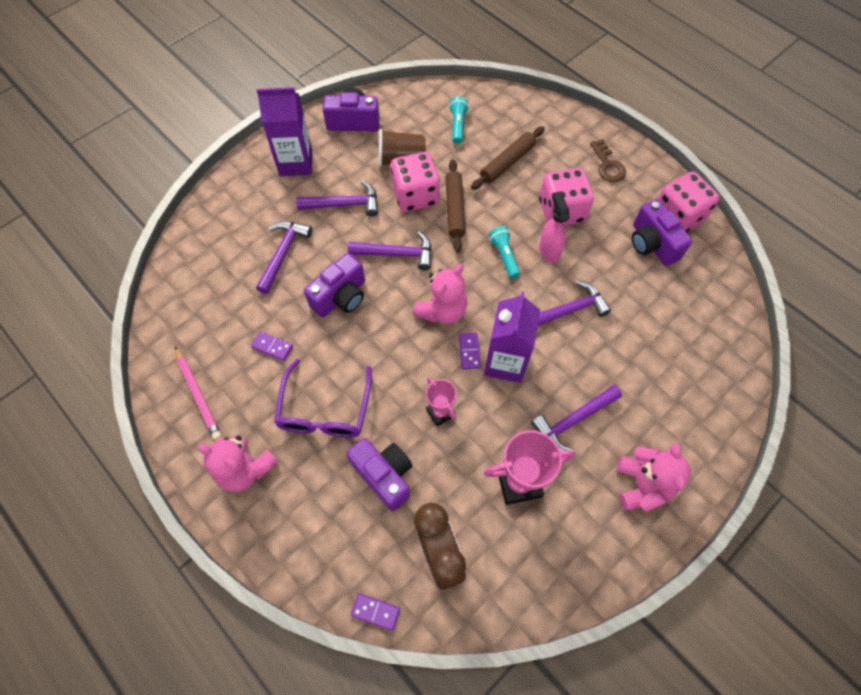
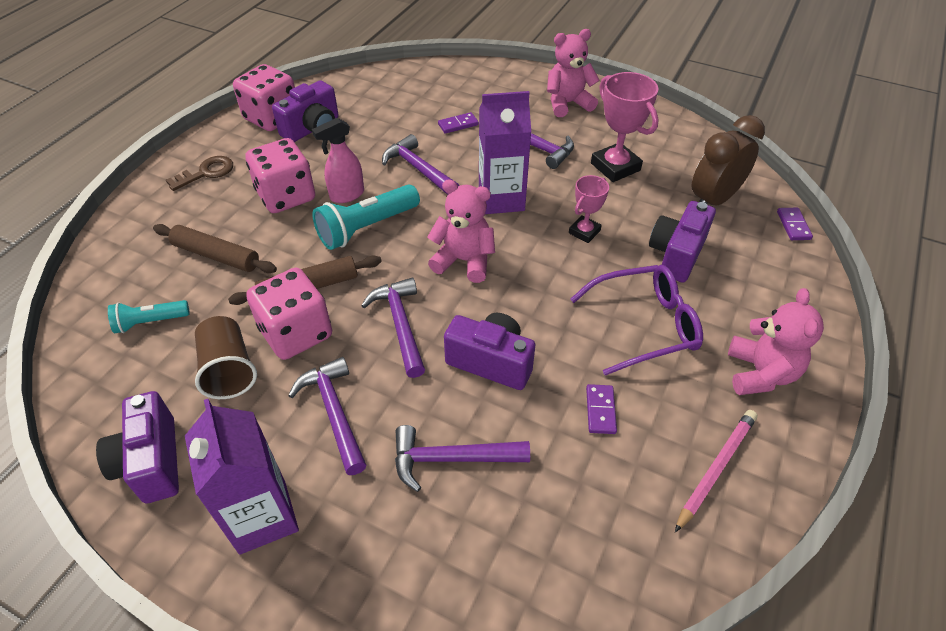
camera: 110 degrees left, 15 degrees down
purple domino [459,333,481,369] -> purple domino moved to [438,112,479,134]
turquoise flashlight [488,226,520,279] -> turquoise flashlight [313,185,420,250], size x1.67

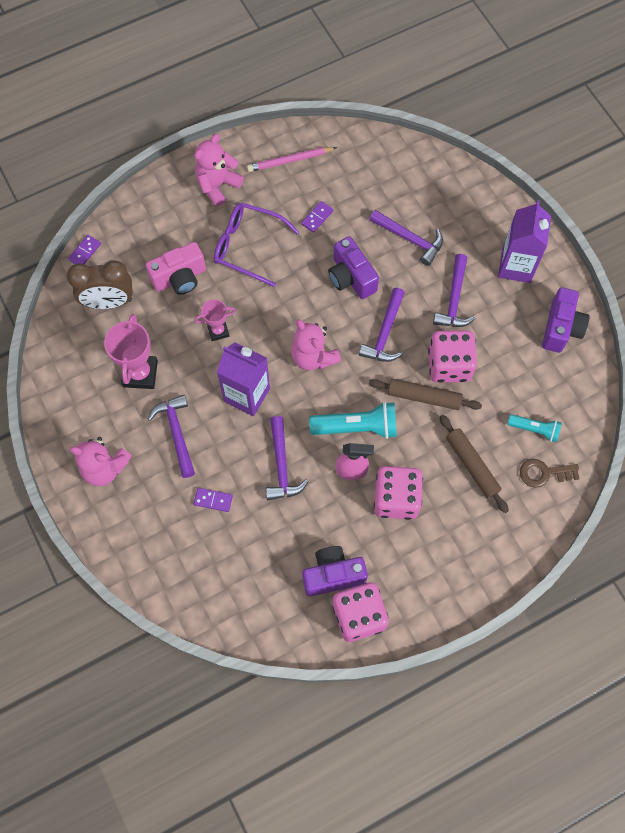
camera: 145 degrees left, 20 degrees up
brown key [166,156,233,191] -> brown key moved to [520,459,580,488]
brown cup [195,316,257,399] -> none
purple camera [649,201,716,283] -> pink camera [146,242,206,295]

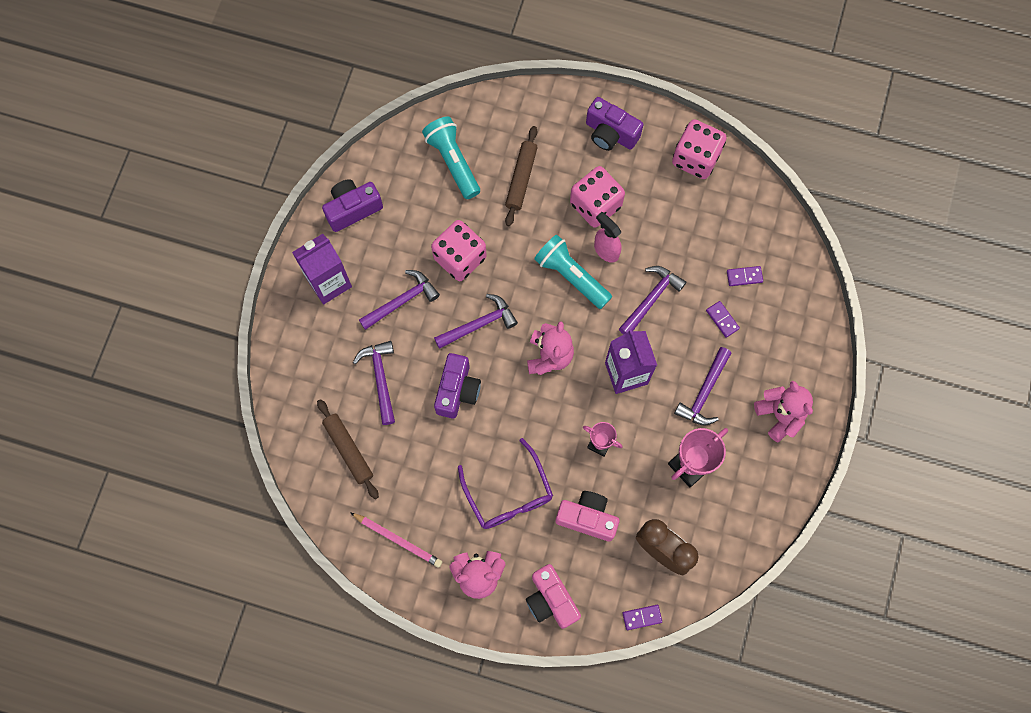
camera: 135 degrees left, 5 degrees up
purple domino [301,201,333,233] -> purple domino moved to [727,266,763,286]
purple camera [302,546,368,596] -> purple camera moved to [586,97,644,151]
brown rolling pin [369,379,482,410] -> brown rolling pin moved to [317,399,379,499]
turquoise flashlight [507,414,562,442] -> turquoise flashlight [422,117,480,199], size x1.67
brown key [520,459,580,488] -> none
none -> pink camera [526,564,581,629]

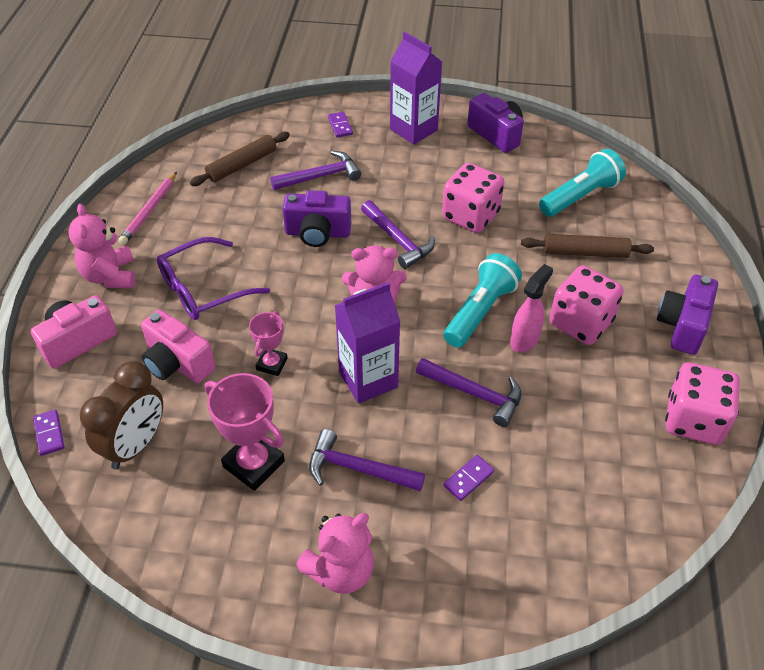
camera: 80 degrees right, 25 degrees down
purple hammer [359,270,440,330] -> none
pink camera [555,491,620,541] -> pink camera turned 120 degrees clockwise [141,309,216,383]
purple domino [727,266,763,286] -> purple domino moved to [328,112,353,137]

